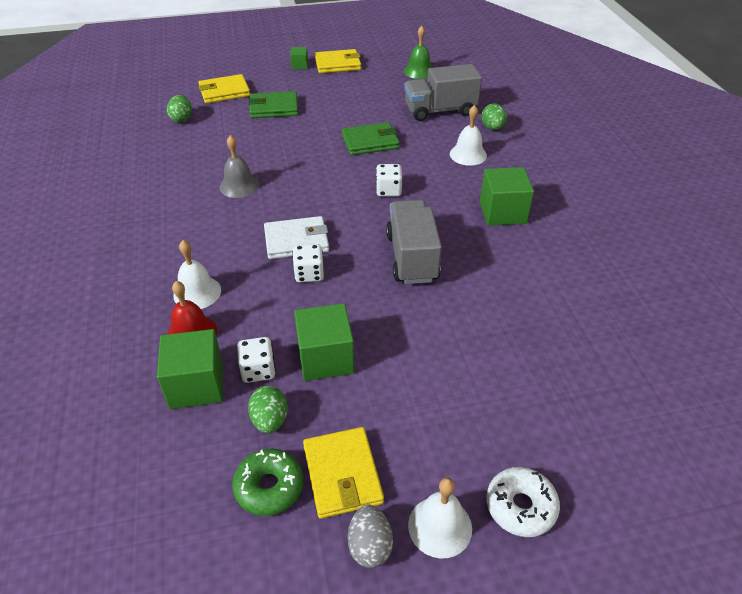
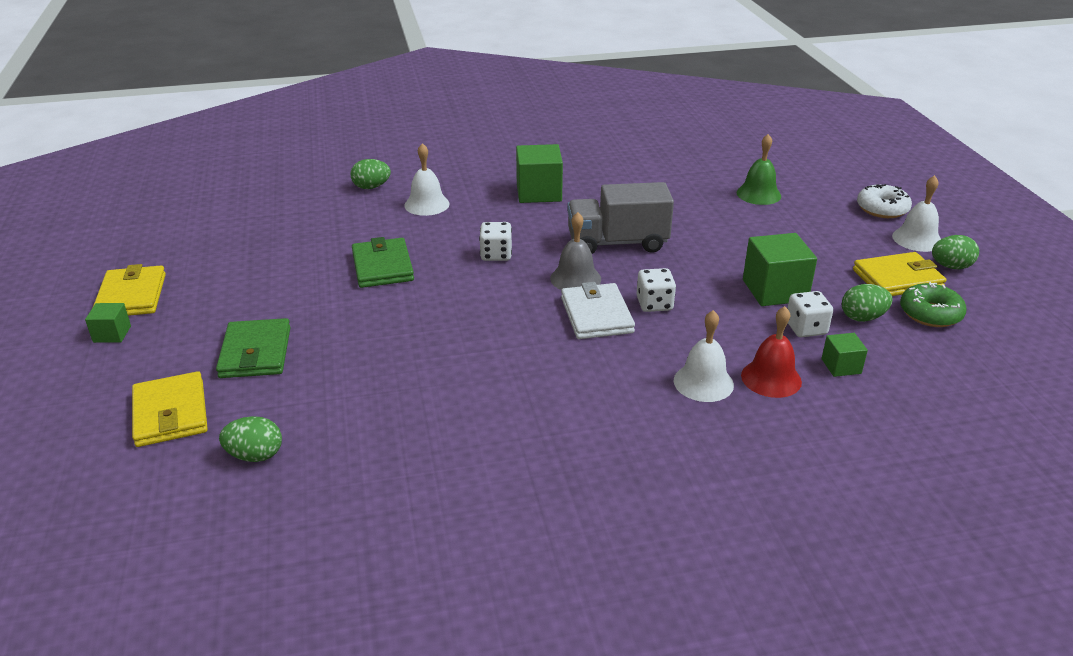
camera: 90 degrees left, 10 degrees down
green cube [157,329,223,409] -> green cube [821,333,868,377], size x0.53
grey bell [219,135,259,198] -> grey bell moved to [550,212,601,290]
grey egg [348,504,393,568] -> green egg [932,235,979,269]
green bell [404,26,433,79] -> green bell moved to [737,134,781,205]
grey truck [404,64,482,121] -> none

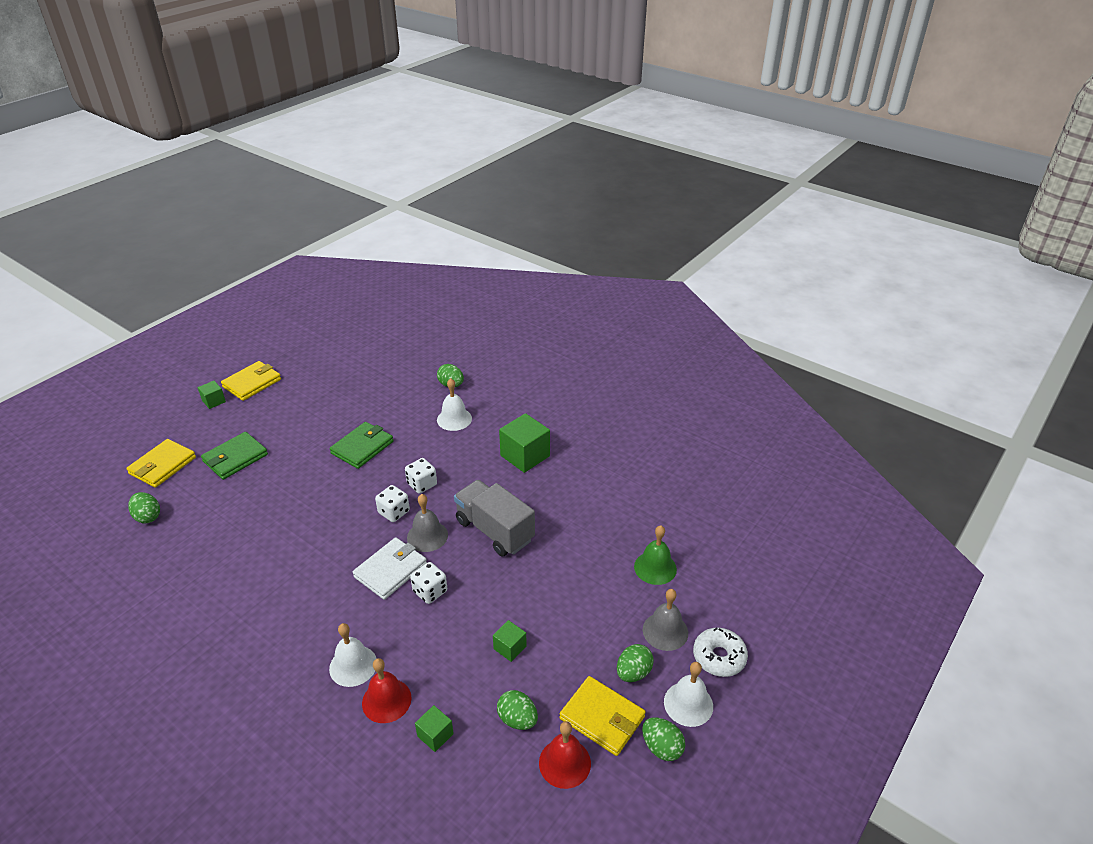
camera: 50 degrees right, 5 degrees up
green cube [743,233,817,306] -> green cube [493,620,527,662], size x0.53
white dice [787,291,833,337] -> white dice moved to [375,485,410,522]
green donut [900,282,967,327] -> red bell [539,721,591,789]
none -> green egg [617,644,654,682]
none -> grey bell [643,589,688,651]

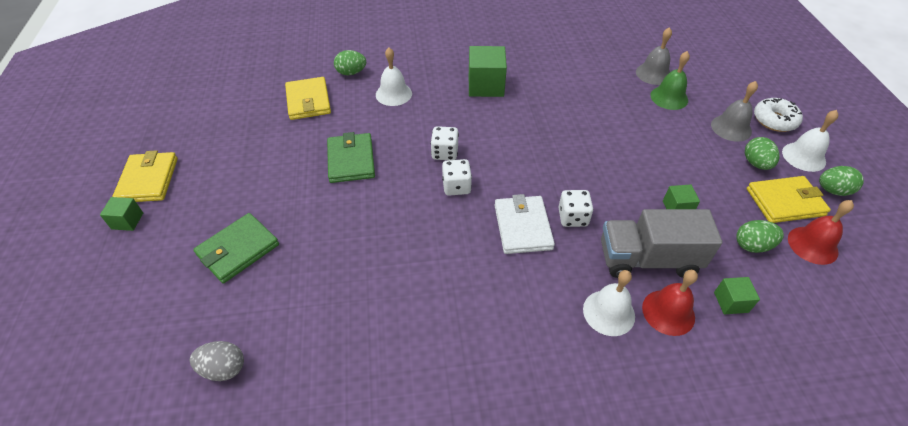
camera: 45 degrees left, 10 degrees up
yellow wallet [126,439,196,488] -> yellow wallet moved to [285,77,331,120]
green egg [128,492,160,524] -> grey egg [190,341,244,381]
green wallet [201,432,268,480] -> green wallet turned 45 degrees clockwise [193,213,279,283]
grey bell [407,494,448,552] -> grey bell moved to [636,27,672,85]
grey truck [454,480,535,557] -> grey truck moved to [601,209,722,278]

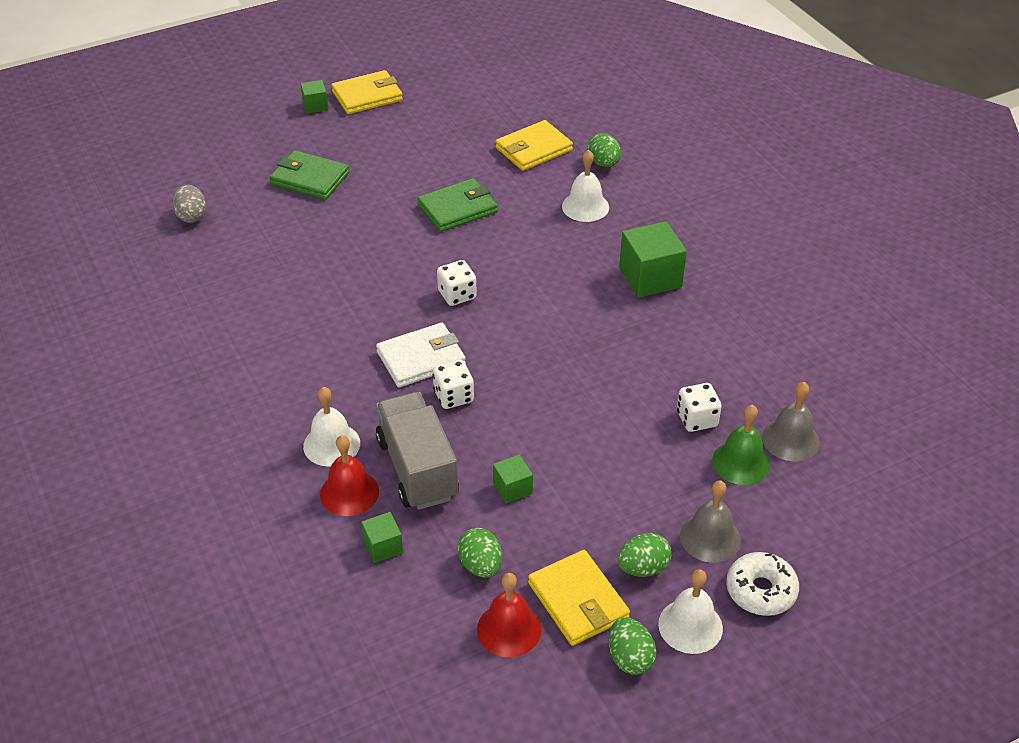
camera: 70 degrees right, 5 degrees down
white dice [431,126,459,160] -> white dice moved to [677,383,722,432]

